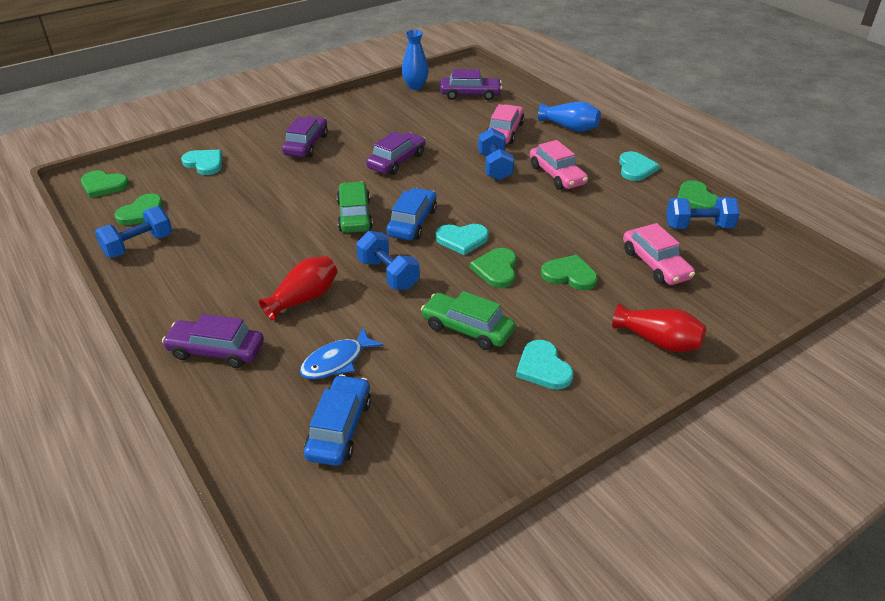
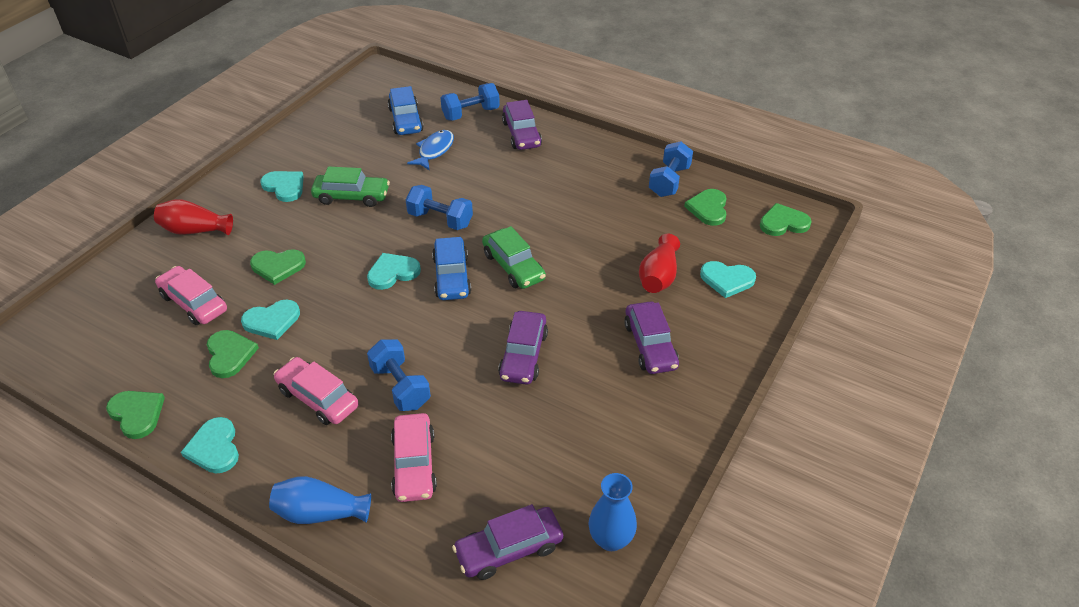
camera: 155 degrees right, 5 degrees up
purple car [162,314,264,368] -> purple car turned 90 degrees clockwise [502,100,542,150]
red vase [259,256,337,320] -> red vase moved to [639,234,680,293]
green heart [470,248,517,288] -> green heart moved to [207,330,259,378]
blue dumbbell [666,197,740,229] -> blue dumbbell moved to [441,83,500,121]
none -> turquoise heart [241,300,300,340]

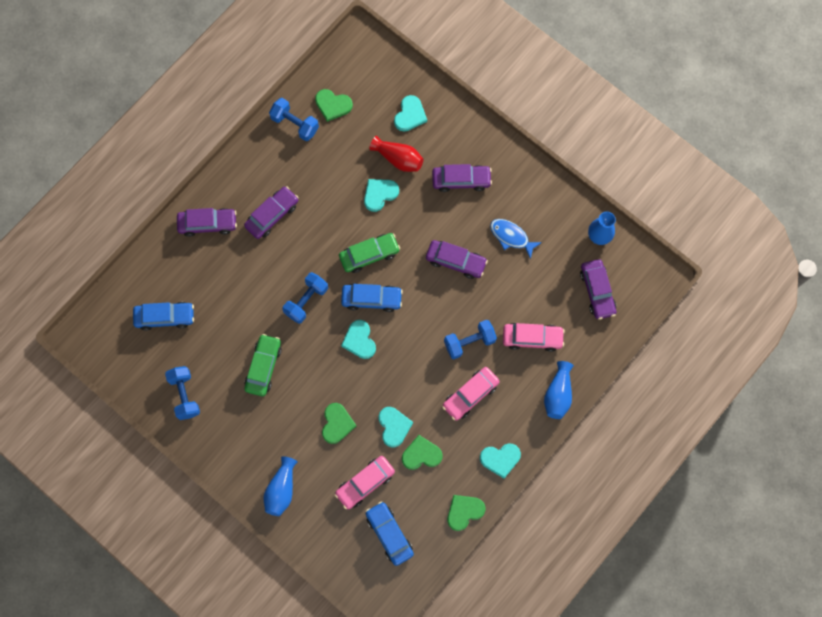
camera: 80 degrees left, 30 degrees up
red vase [154,199,233,235] -> blue vase [263,456,298,516]
turquoise heart [260,171,304,202] -> turquoise heart moved to [364,179,399,212]
blue fish [407,130,454,170] -> blue fish moved to [490,219,542,259]
blue dumbbell [441,83,500,121] -> blue dumbbell moved to [165,366,200,420]
green heart [760,203,812,236] -> none
none -> purple car [244,186,299,239]
none -> blue car [366,501,414,566]

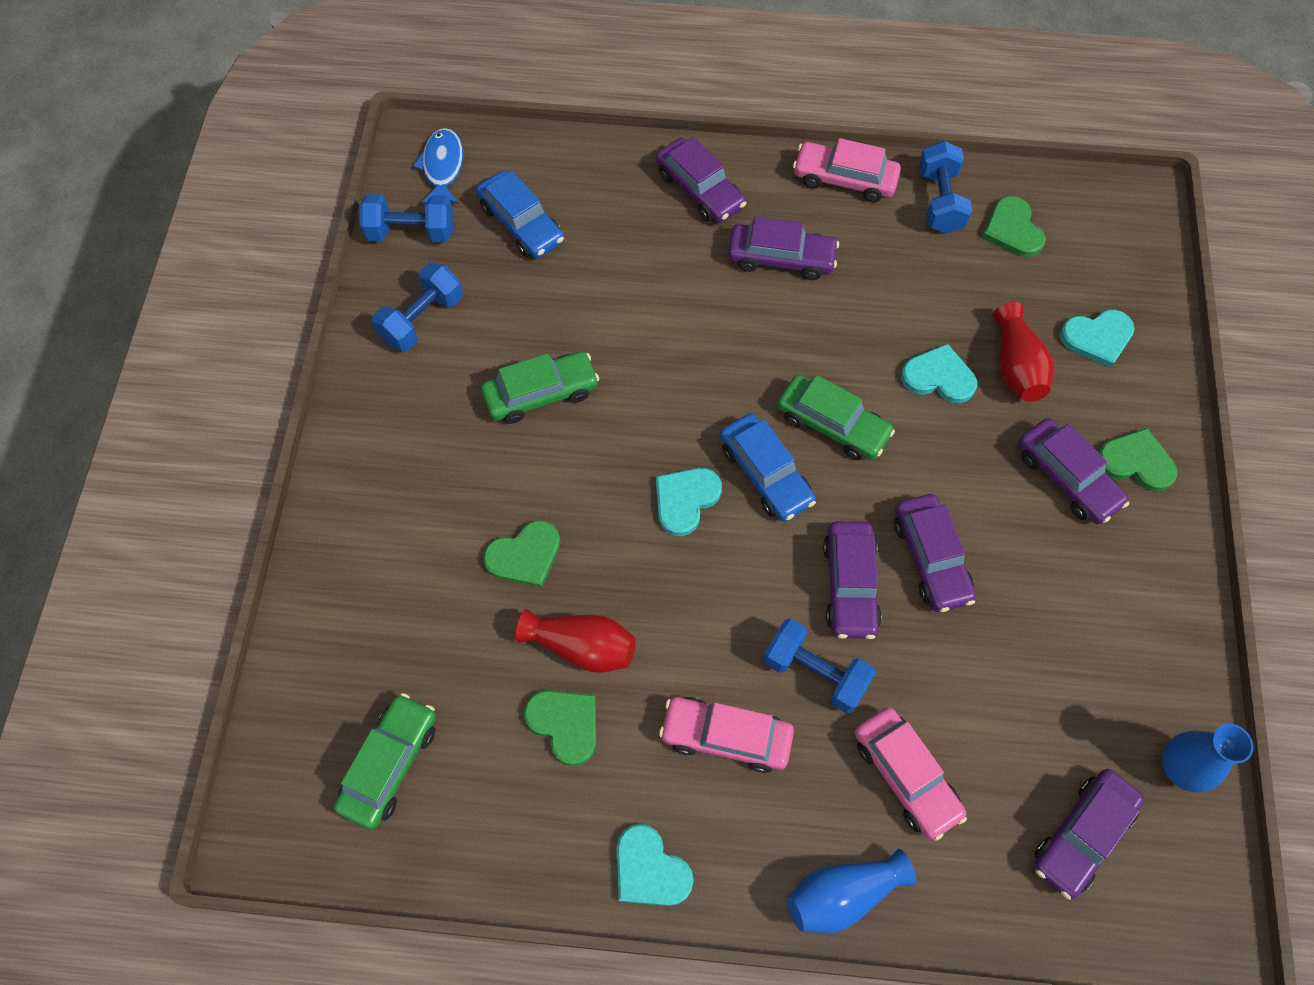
camera: 55 degrees right, 10 degrees down
blue vase [263,456,298,516] -> none
blue dumbbell [282,272,328,324] -> blue dumbbell moved to [359,194,453,243]
pink car [335,456,395,509] -> pink car moved to [793,138,901,202]
blue car [366,501,414,566] -> green car [334,693,436,830]
turquoise heart [379,407,413,447] -> red vase [516,609,636,673]
green heart [447,495,485,531] -> green heart moved to [1098,428,1177,492]
blue fish [490,219,542,259] -> blue fish moved to [413,128,463,204]
none -> purple car [823,521,882,639]

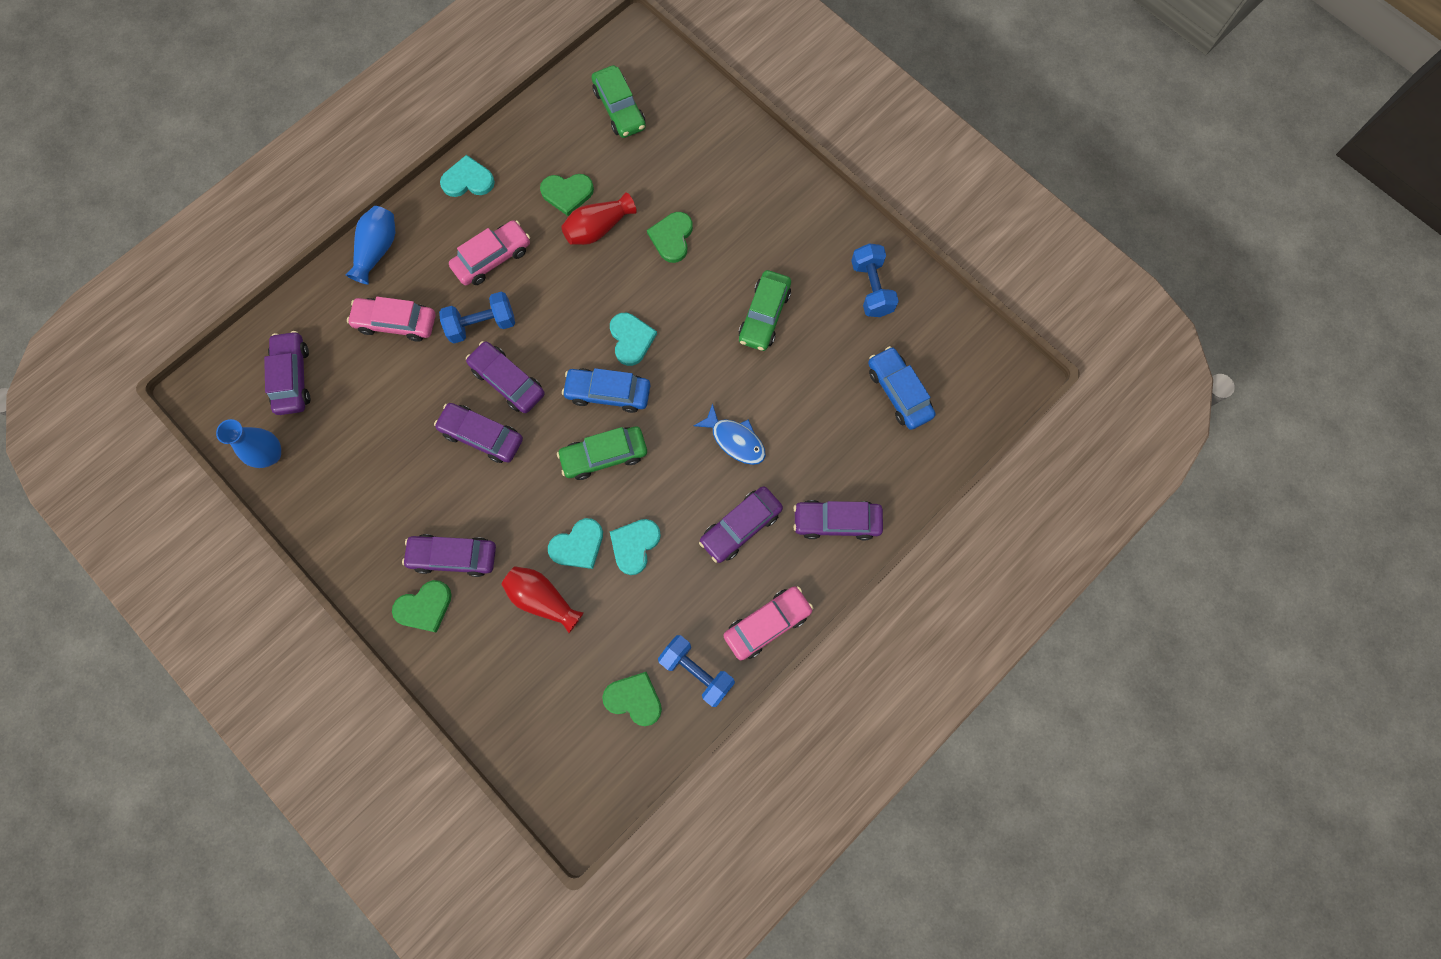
camera: 130 degrees right, 10 degrees up
blue dumbbell [359,194,453,243] -> none
blue fish [413,128,463,204] -> blue fish moved to [694,403,766,465]
blue car [476,171,564,259] -> blue car turned 60 degrees clockwise [868,346,936,430]
turquoise heart [1060,310,1135,368] -> turquoise heart moved to [610,519,661,575]

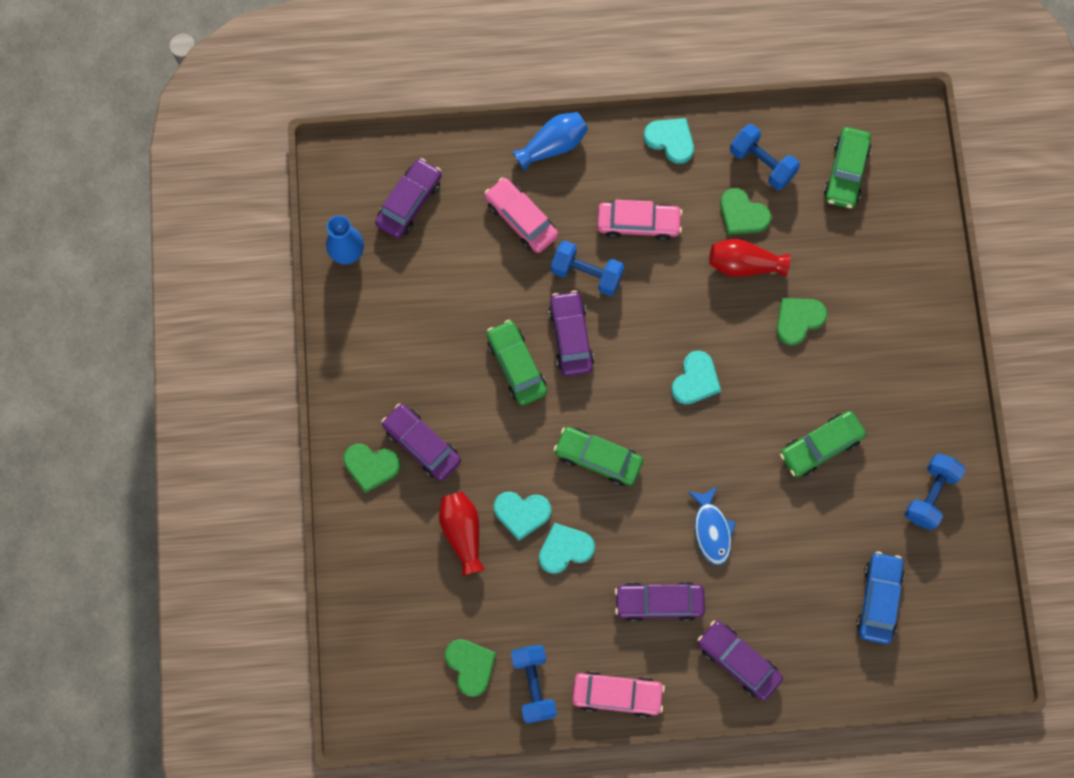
camera: 40 degrees right, 0 degrees up
purple car [434,403,523,463] -> green car [487,320,547,405]
blue car [562,368,650,413] -> none
none -> blue dumbbell [730,124,800,190]

